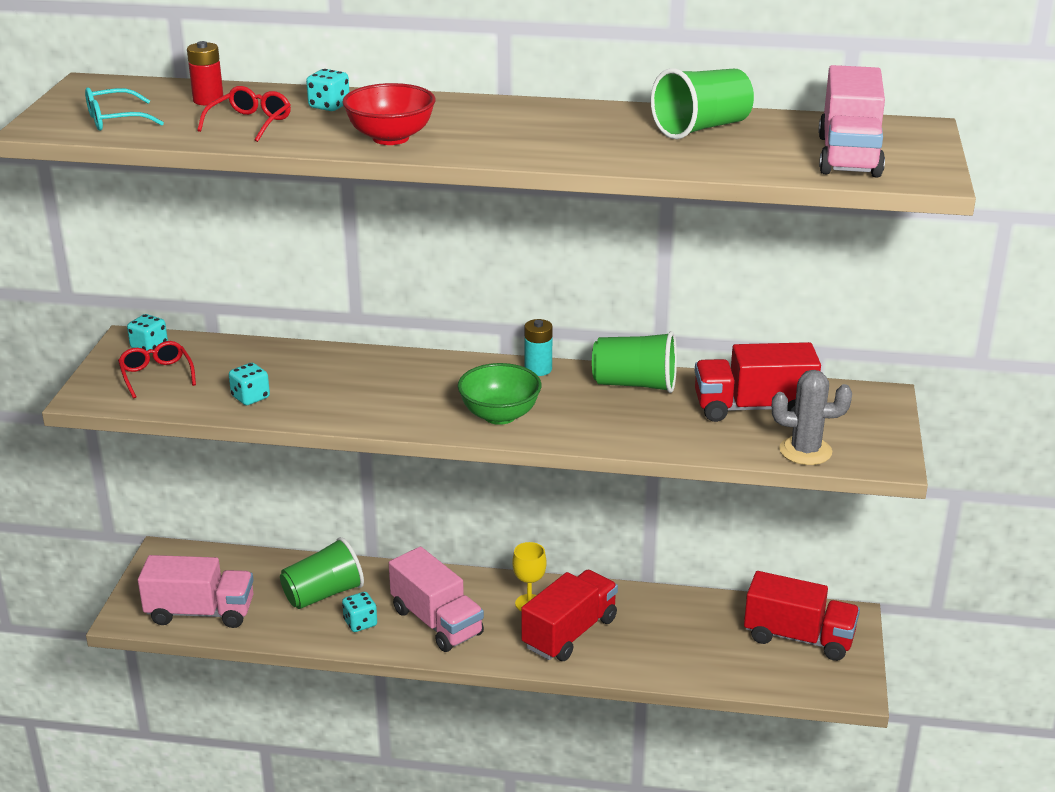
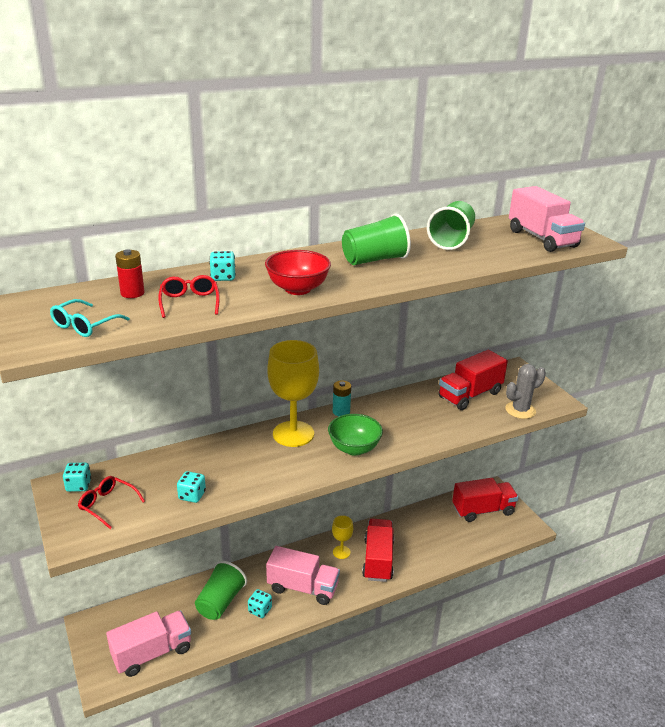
camera: 35 degrees left, 0 degrees up
green cup [592,331,677,393] -> green cup moved to [342,213,411,265]
none -> yellow goblet [267,340,319,447]

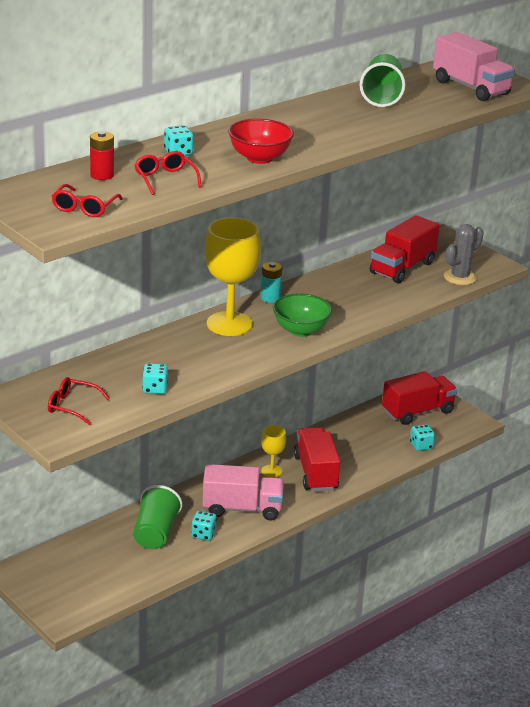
camera: 15 degrees left, 0 degrees up
turquoise glasses [50,299,130,337] -> red glasses [52,184,123,217]
turquoise dice [63,463,91,492] -> turquoise dice moved to [410,424,435,451]
pink truck [106,611,191,677] -> none
green cup [342,213,411,265] -> none

